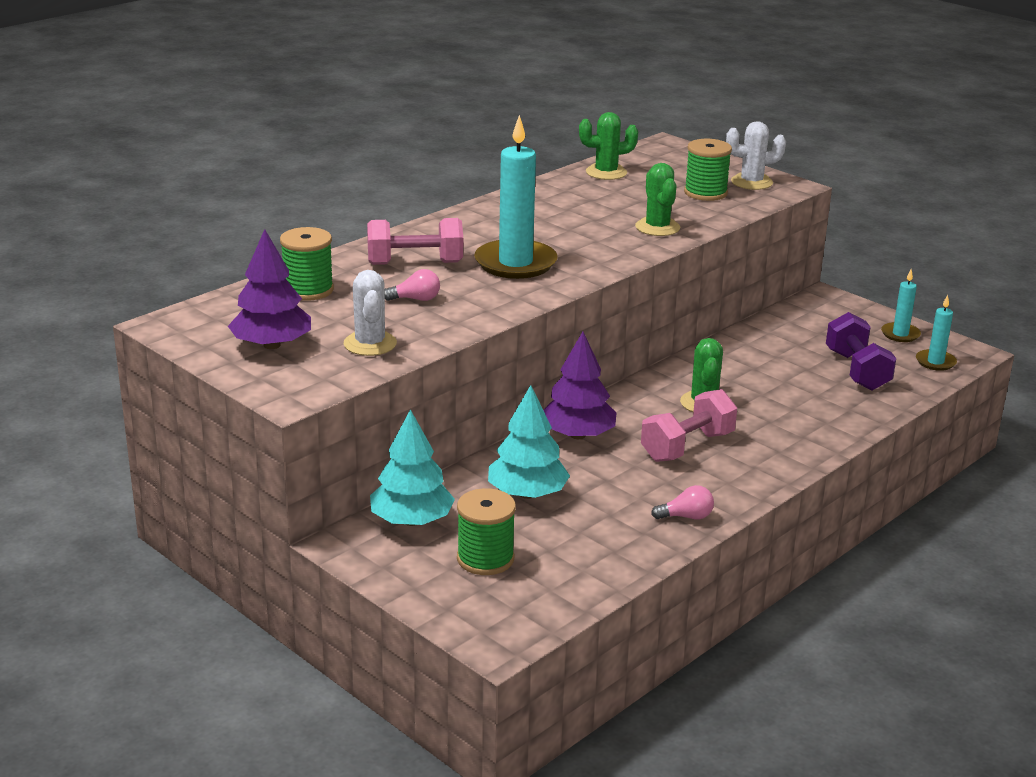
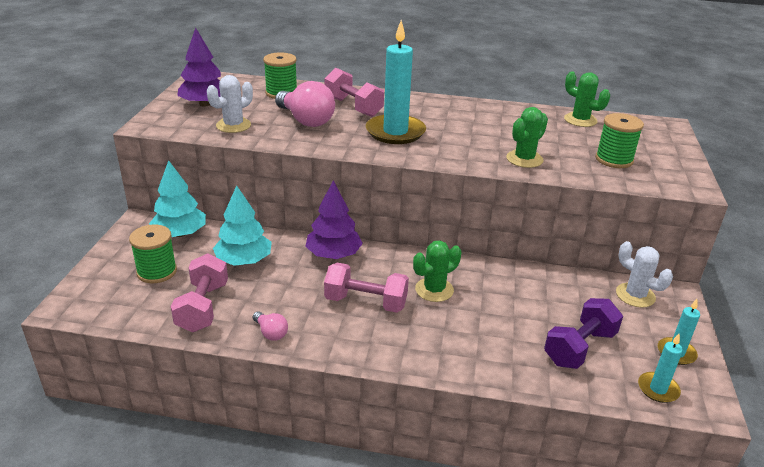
camera: 55 degrees right, 5 degrees up
pink light bulb [385,269,440,301] -> pink light bulb [275,81,335,127], size x2.06
white cactus [726,121,786,190] -> white cactus moved to [616,241,673,307]
none -> pink dumbbell [171,253,228,332]

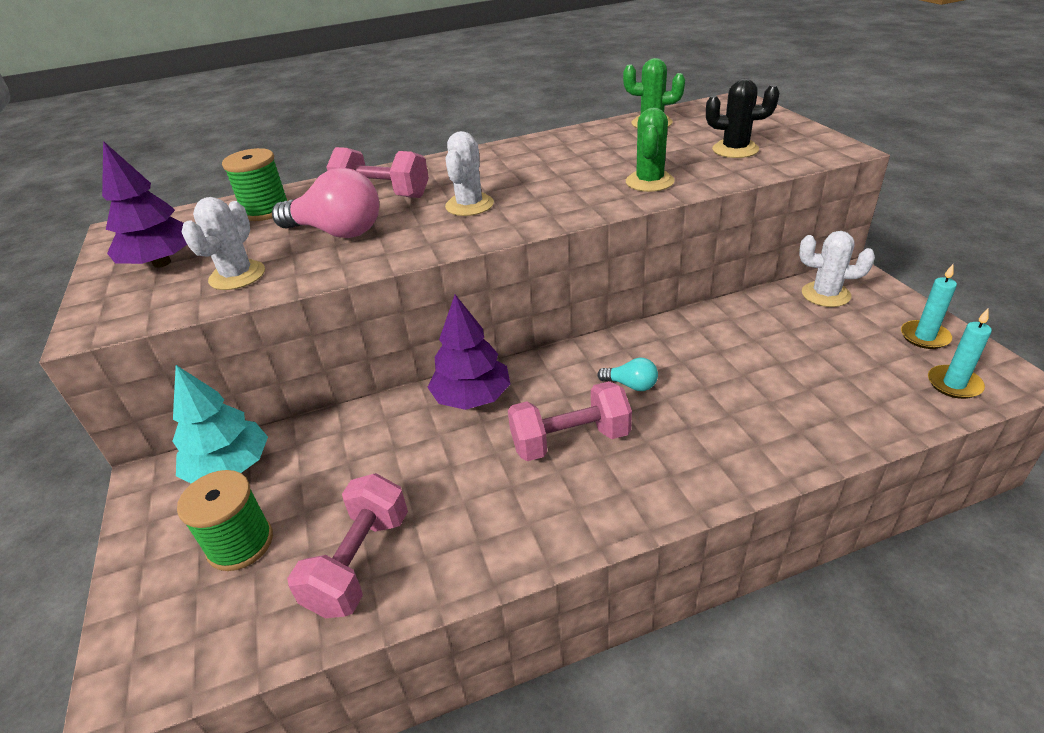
camera: 25 degrees left, 5 degrees up
pink dumbbell [171,253,228,332] -> pink dumbbell turned 45 degrees clockwise [287,473,408,618]
turquoise tree [213,185,272,266] -> none
pink light bulb [253,311,288,341] -> none
turquoise candle [366,20,426,144] -> white cactus [445,131,494,216]
green cactus [413,241,461,302] -> turquoise light bulb [597,358,658,391]
purple dumbbell [544,298,623,369] -> none
green spool [595,113,644,168] -> black cactus [706,78,779,158]

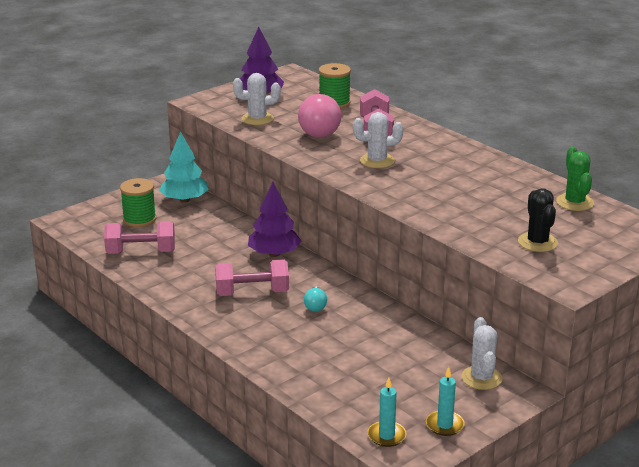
camera: 65 degrees right, 10 degrees down
pink dumbbell [508,381,632,461] -> pink dumbbell turned 60 degrees counterclockwise [215,260,289,296]
green cactus [626,107,675,192] -> none

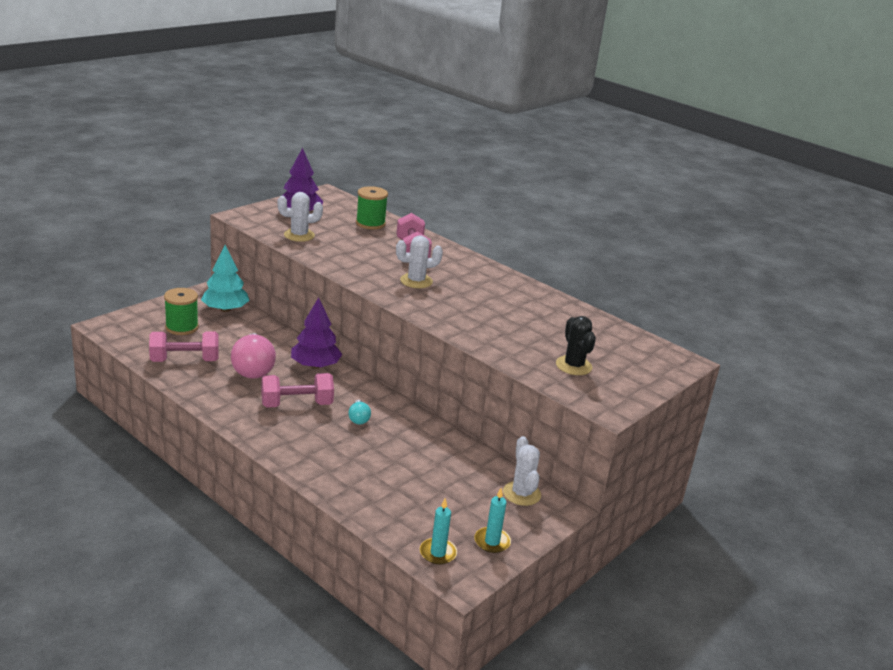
camera: 10 degrees left, 0 degrees up
pink light bulb [298,94,341,138] -> pink light bulb moved to [231,333,276,379]
green cactus [556,147,594,211] -> none

